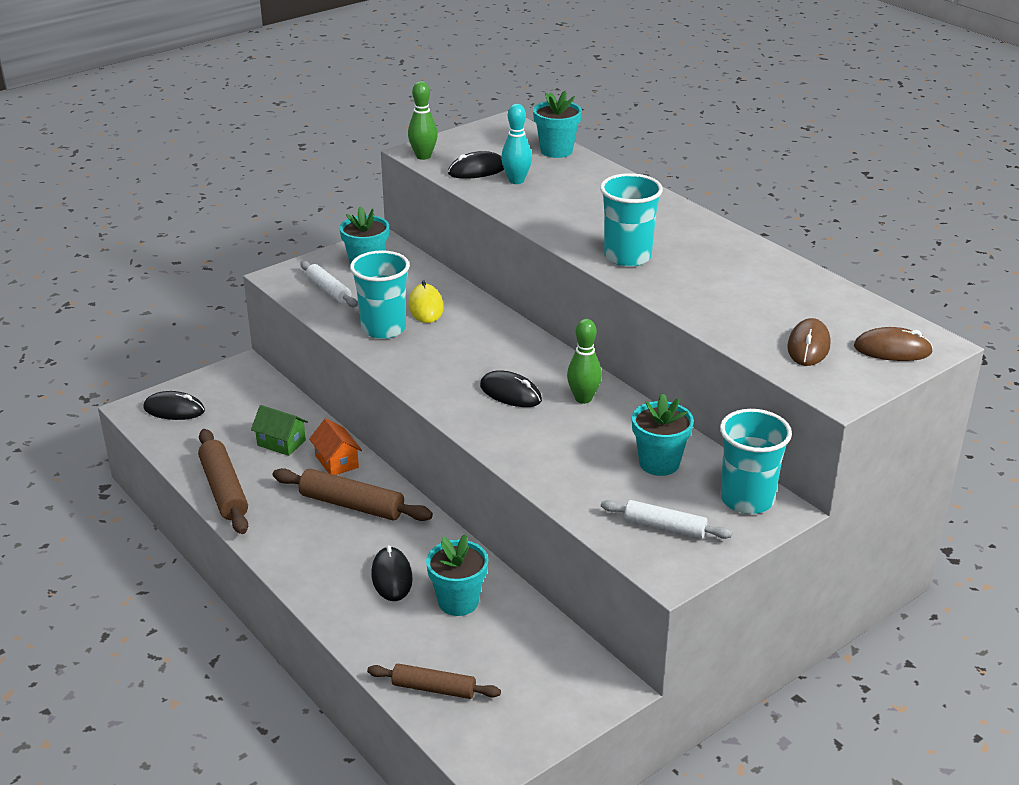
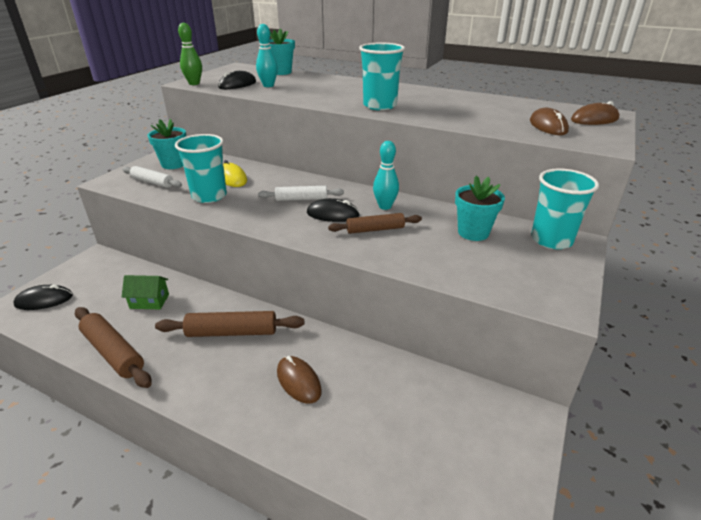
camera: 25 degrees left, 0 degrees up
orange house [309,418,362,475] -> none
brown rolling pin [367,664,501,699] -> brown rolling pin moved to [328,213,422,234]
black mouse [371,545,413,601] -> brown mouse [277,356,322,404]
turquoise flower pot [426,534,488,616] -> none
green bowling pin [567,319,602,404] -> turquoise bowling pin [373,141,399,210]
white rolling pin [601,500,732,539] -> white rolling pin moved to [258,186,344,201]

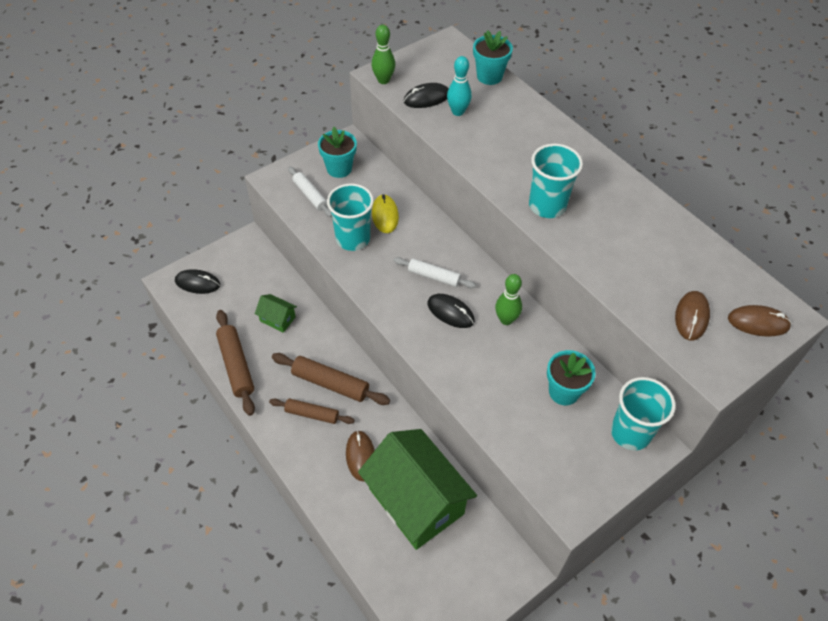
camera: 25 degrees right, 20 degrees up
brown rolling pin [328,213,422,234] -> brown rolling pin moved to [269,398,354,424]
turquoise bowling pin [373,141,399,210] -> green bowling pin [495,274,522,325]
none -> green house [358,429,477,550]

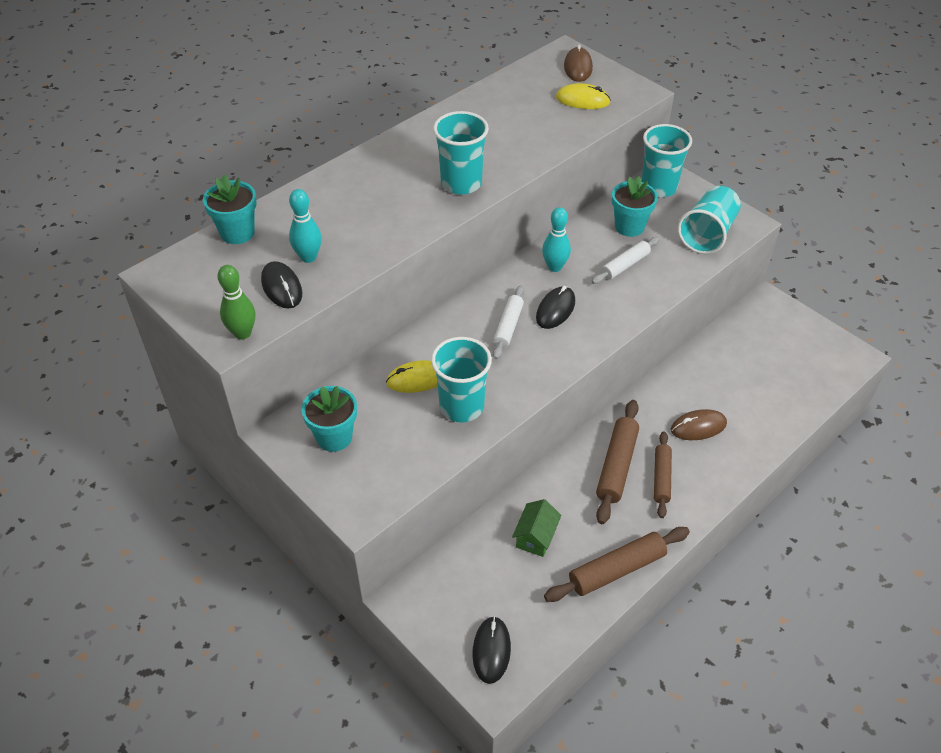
camera: 95 degrees left, 5 degrees down
white rolling pin [288,166,332,217] -> white rolling pin moved to [591,237,660,284]
green house [358,429,477,550] -> none
green bowling pin [495,274,522,325] -> turquoise bowling pin [542,207,571,272]
brown mouse [675,291,710,341] -> yellow mouse [556,83,611,109]
none -> turquoise cup [678,186,741,254]

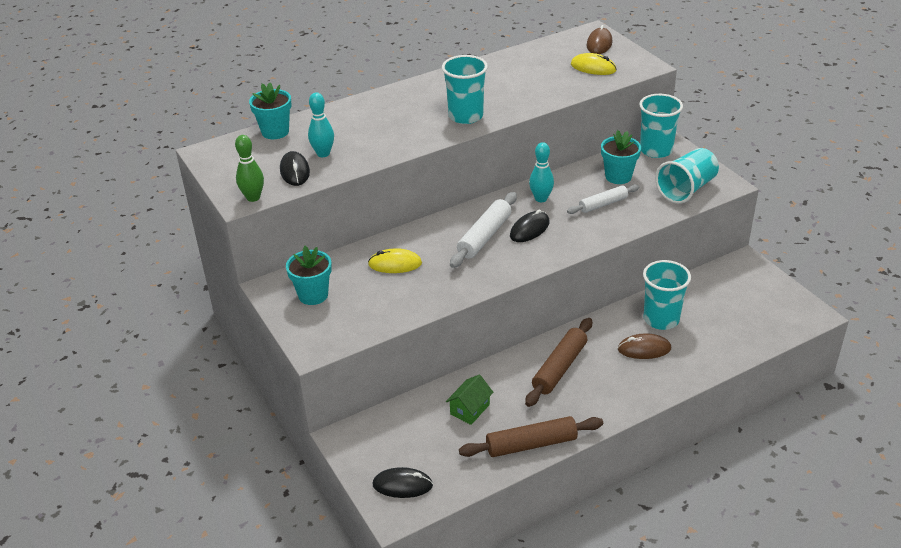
camera: 15 degrees right, 10 degrees down
turquoise cup [431,337,492,422] -> turquoise cup moved to [643,260,691,330]
black mouse [472,616,511,684] -> black mouse turned 75 degrees clockwise [372,467,433,498]
white rolling pin [493,285,524,359] -> white rolling pin [450,192,517,268], size x1.51
brown rolling pin [654,431,672,518] -> none

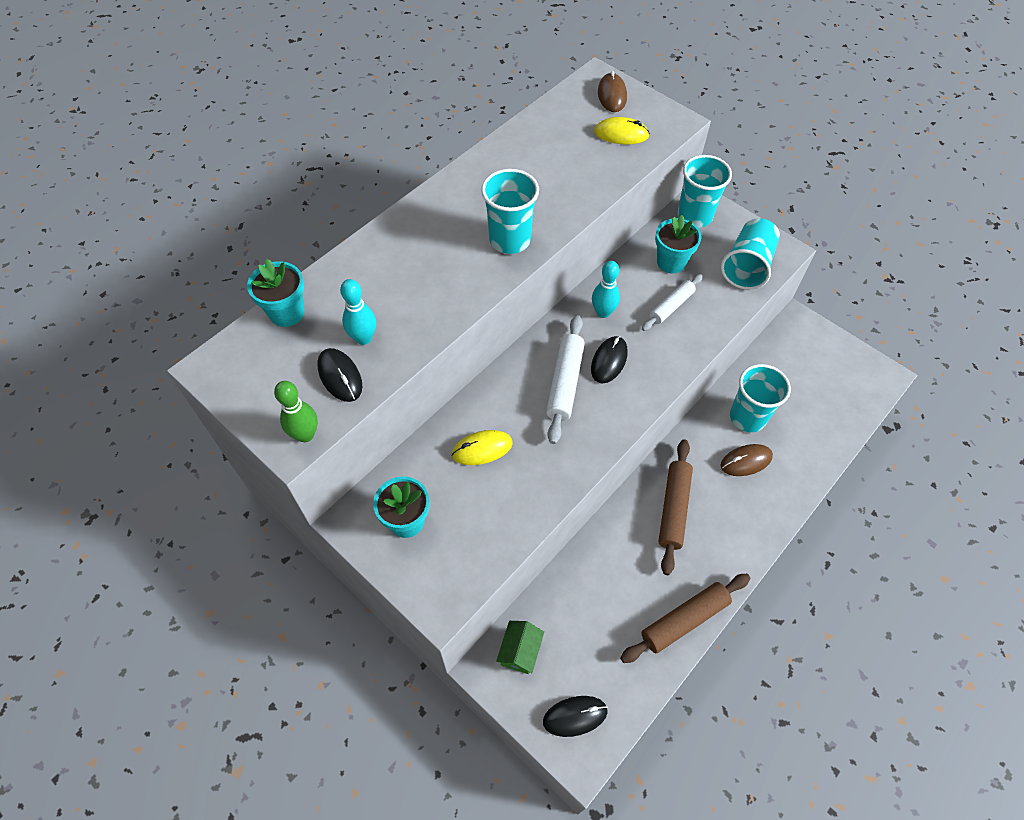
camera: 20 degrees left, 20 degrees up
green house [446,375,494,425] -> green house moved to [496,621,544,674]

